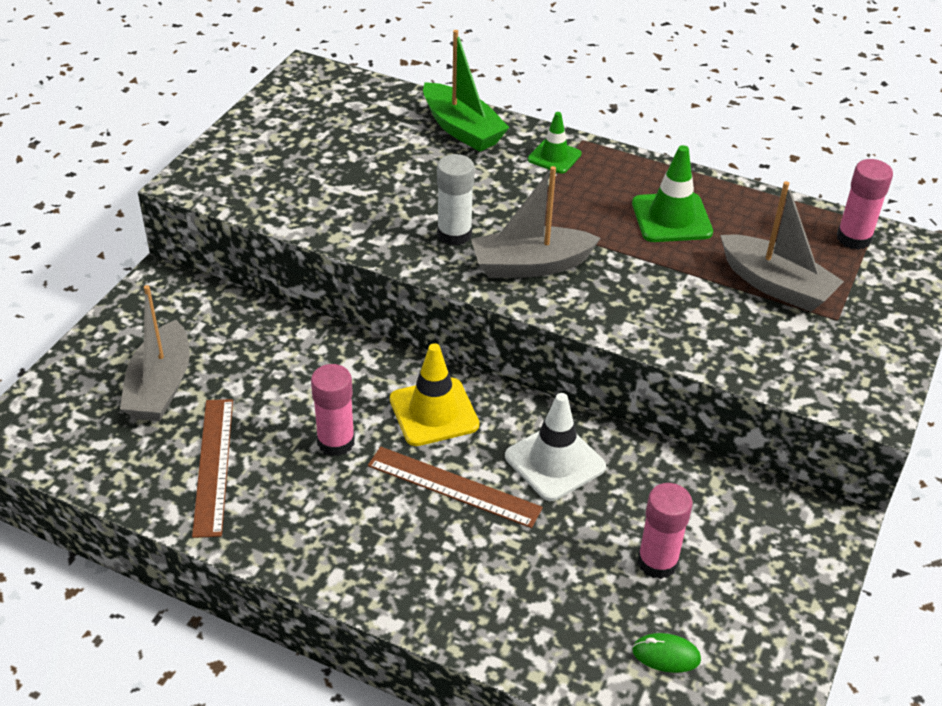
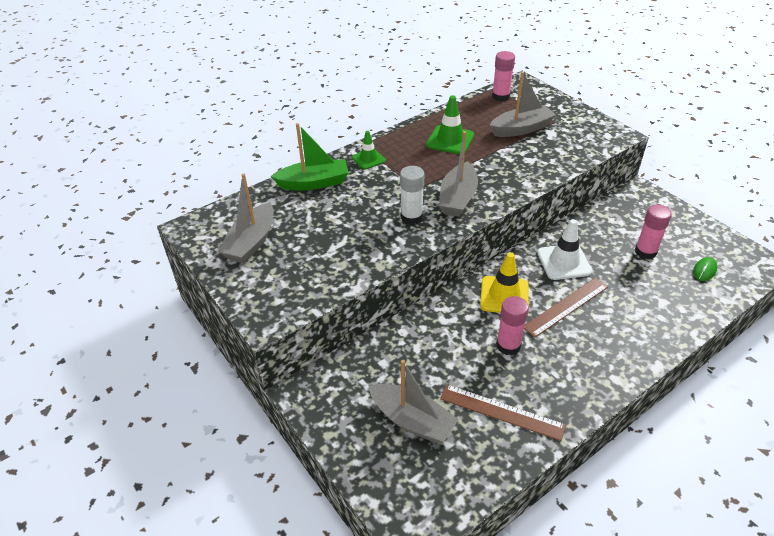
camera: 60 degrees left, 0 degrees up
none -> grey boat [218,174,274,263]

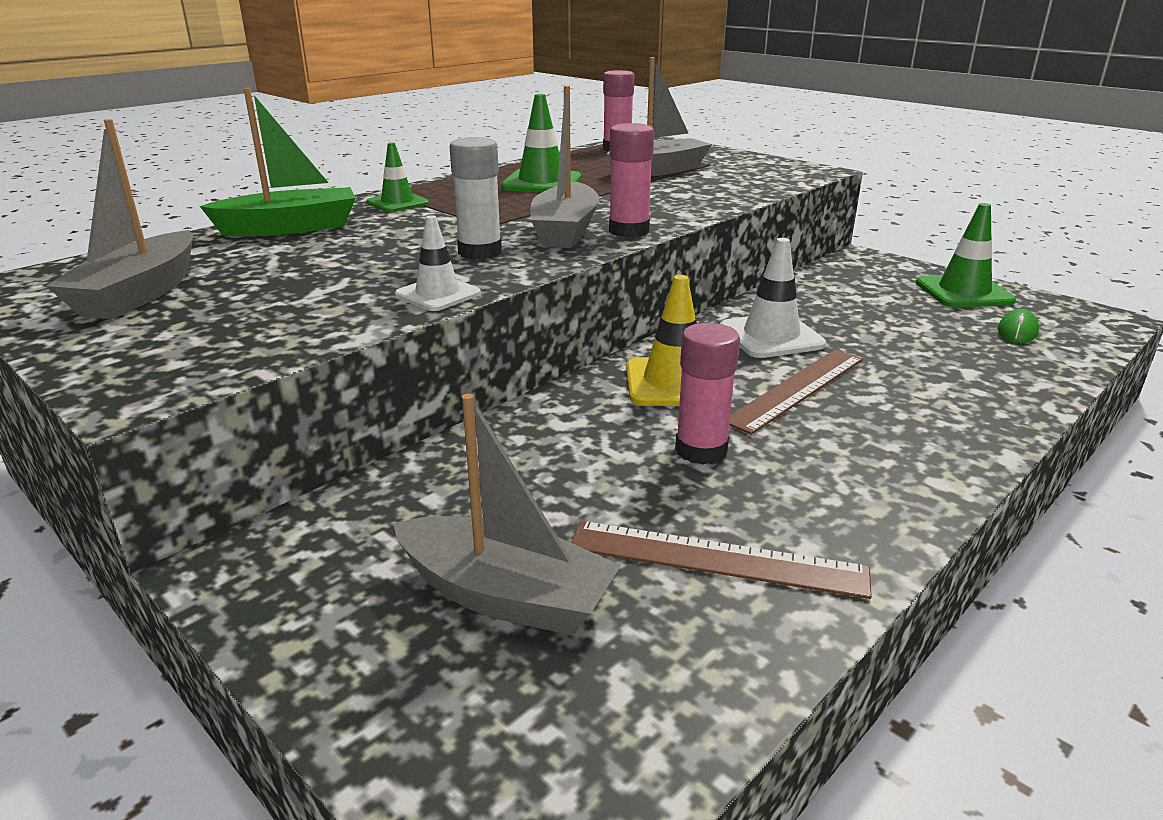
camera: 10 degrees left, 15 degrees down
pink glue stick [635,205,672,259] -> pink glue stick moved to [609,123,654,238]
none -> white traffic cone [395,215,481,311]
none -> green traffic cone [916,203,1016,308]

